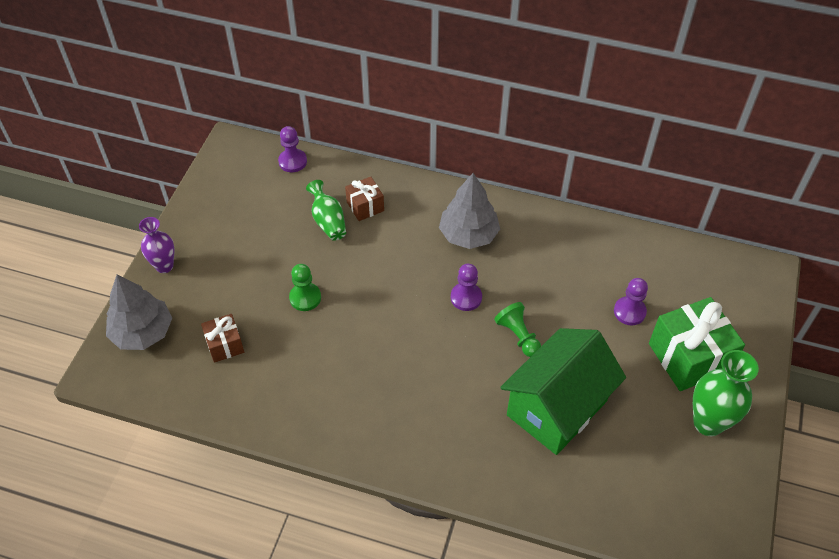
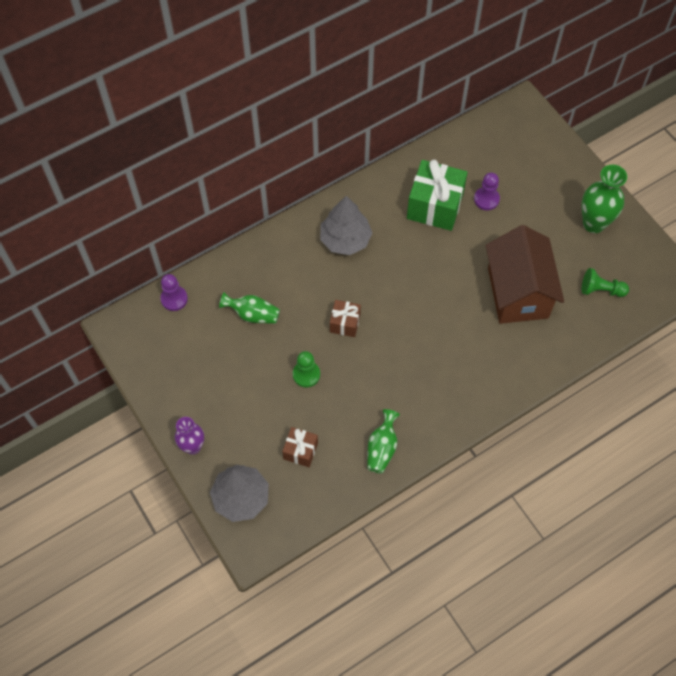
camera: 50 degrees left, 10 degrees up
brown gift [345,177,384,221] -> brown gift moved to [330,300,361,337]
purple pawn [451,264,482,311] -> none
green pawn [494,302,541,357] -> green pawn moved to [582,268,629,297]
green house [500,328,626,455] -> brown house [486,225,564,324]
green gift [649,297,745,391] -> green gift moved to [407,160,468,231]
none -> green vase [367,409,400,474]

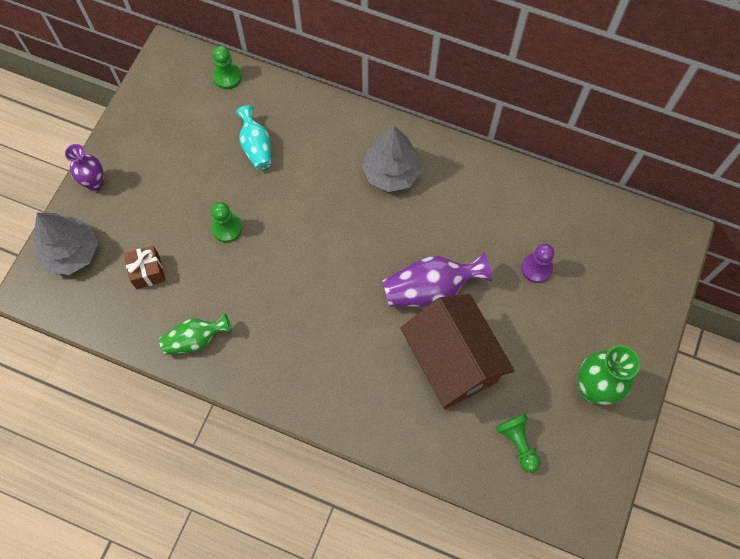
camera: 55 degrees right, 5 degrees up
purple pawn [160,274,188,311] -> green pawn [212,46,242,89]
green vase [219,292,280,324] -> turquoise vase [236,105,272,170]
brown gift [330,300,361,337] -> none
green gift [407,160,468,231] -> none
brown house [486,225,564,324] -> brown house turned 75 degrees counterclockwise [400,294,515,409]
none -> purple vase [382,252,492,307]

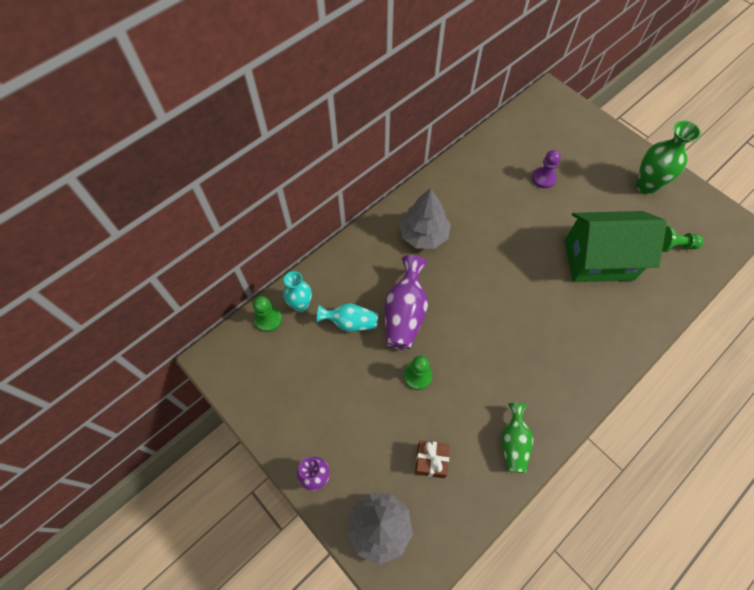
camera: 65 degrees left, 5 degrees down
purple vase [382,252,492,307] -> purple vase moved to [385,255,428,350]
brown house [400,294,515,409] -> green house [564,211,667,282]
none -> turquoise vase [283,271,312,312]

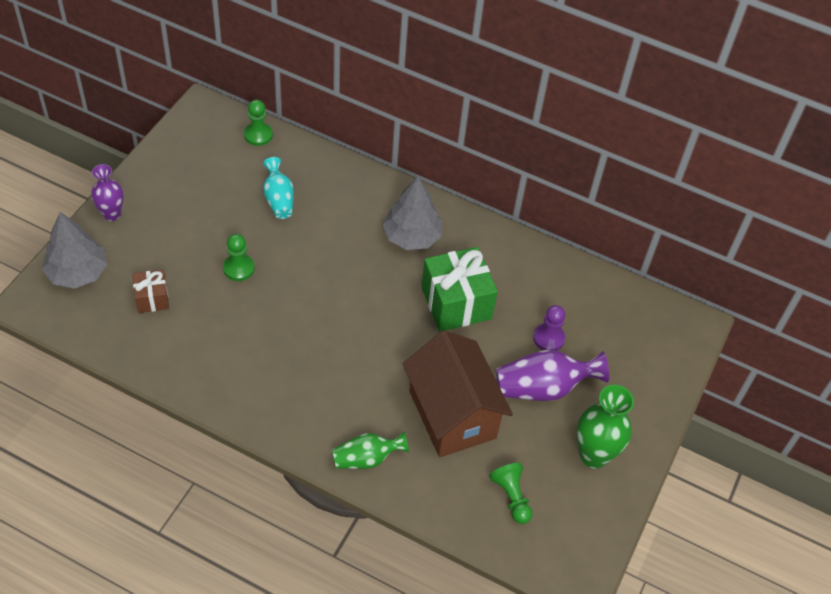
camera: 65 degrees right, 10 degrees down
turquoise vase [283,271,312,312] -> none
purple vase [385,255,428,350] -> purple vase moved to [495,349,609,401]
green vase [501,403,533,473] -> green vase moved to [332,432,409,469]
green house [564,211,667,282] -> brown house [403,330,513,457]
none -> green gift [421,247,498,332]

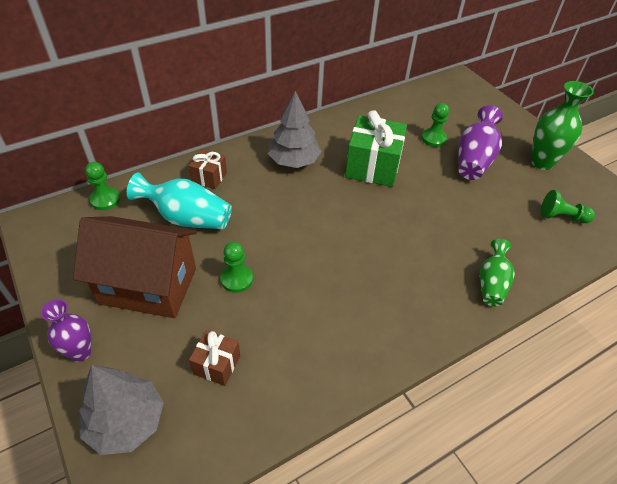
camera: 55 degrees left, 5 degrees down
turquoise vase [263,157,294,219] -> turquoise vase [127,172,232,229], size x1.53
brown house [403,330,513,457] -> brown house moved to [73,216,197,318]
purple pawn [533,305,565,351] -> green pawn [421,103,449,147]
none -> brown gift [189,149,227,189]

